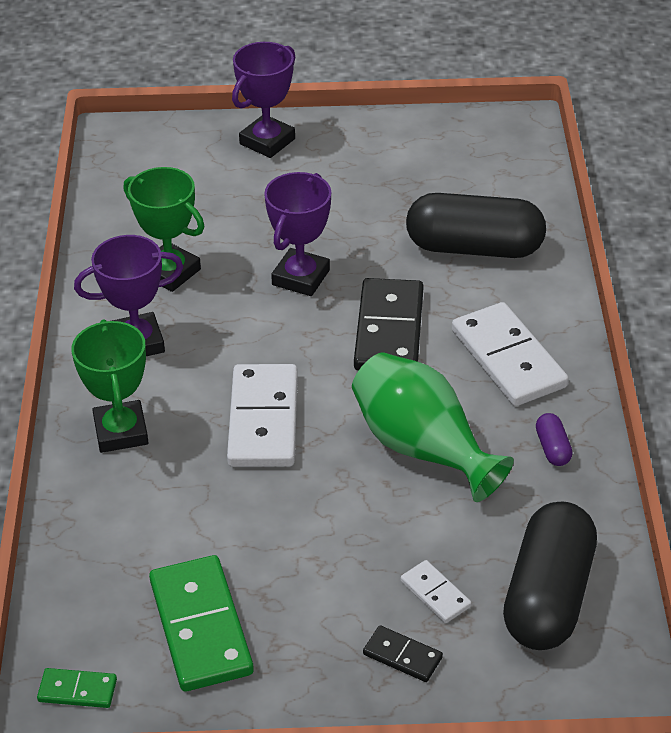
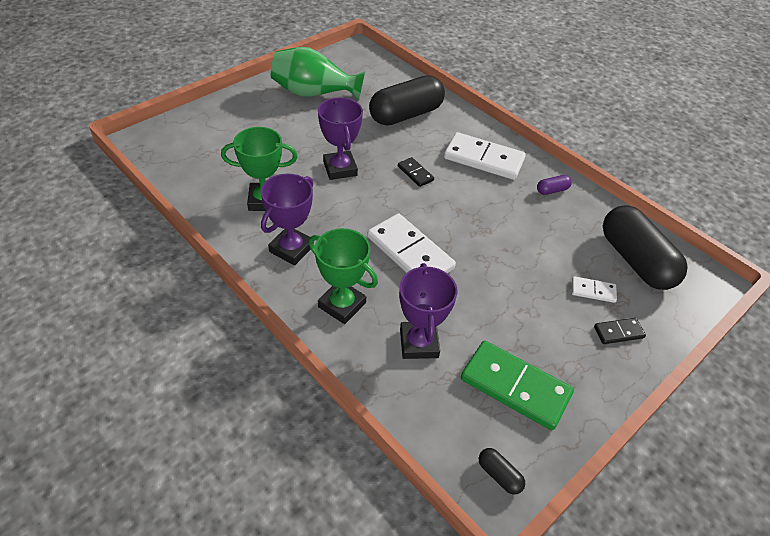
camera: 45 degrees left, 5 degrees up
green domino [37,668,117,708] -> black capsule [479,448,525,495]
purple trophy [232,42,295,158] -> purple trophy moved to [399,263,458,359]
green vase [352,352,514,502] -> green vase moved to [271,47,365,101]
black domino [354,278,423,371] -> black domino [398,157,434,187], size x0.49
purple capsule [536,413,573,466] -> purple capsule turned 60 degrees counterclockwise [537,175,572,195]

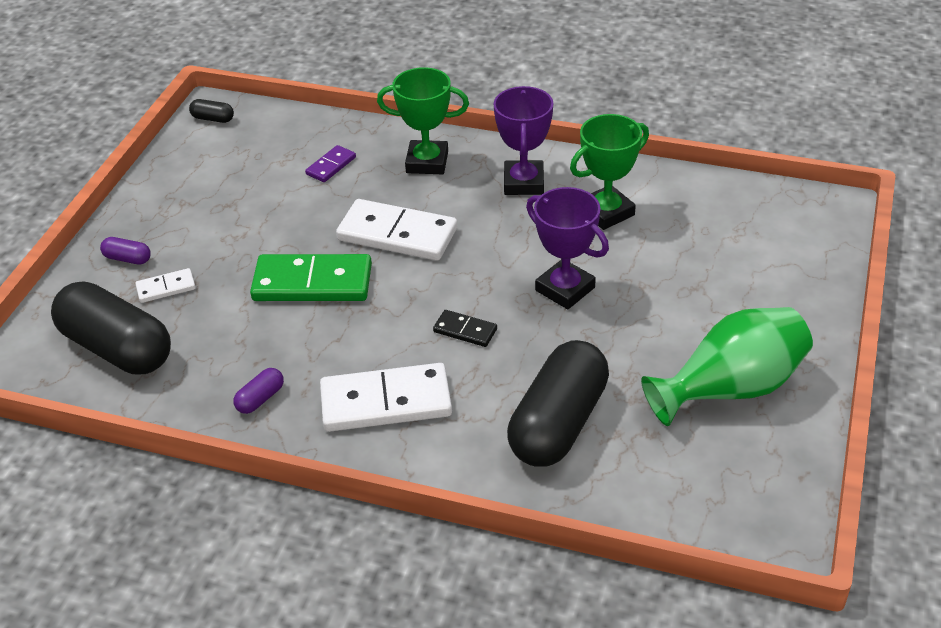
camera: 155 degrees right, 5 degrees down
purple trophy [399,263,458,359] -> purple domino [305,145,356,182]
green domino [461,341,574,430] -> green domino moved to [250,254,372,301]
black domino [594,318,646,344] -> purple capsule [100,237,151,265]

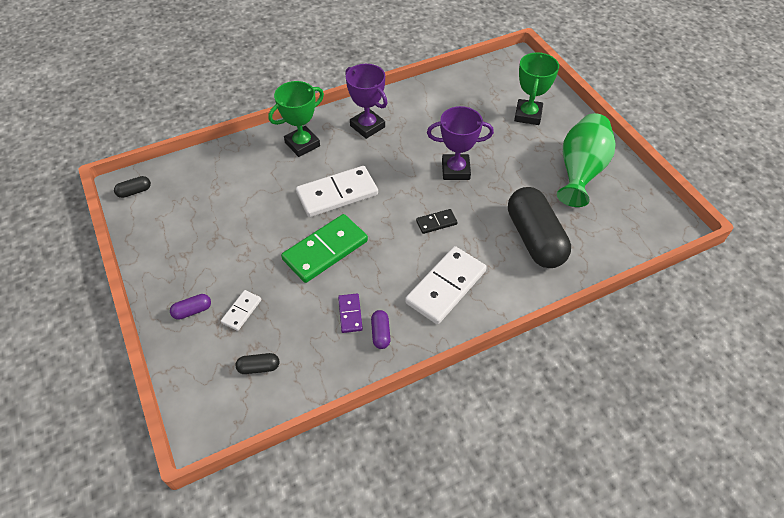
camera: 45 degrees left, 10 degrees up
black capsule [51,281,171,375] -> black capsule [236,353,279,374], size x0.40
purple domino [305,145,356,182] -> purple domino moved to [338,294,363,333]
green trophy [570,114,649,230] -> green trophy moved to [514,52,559,125]

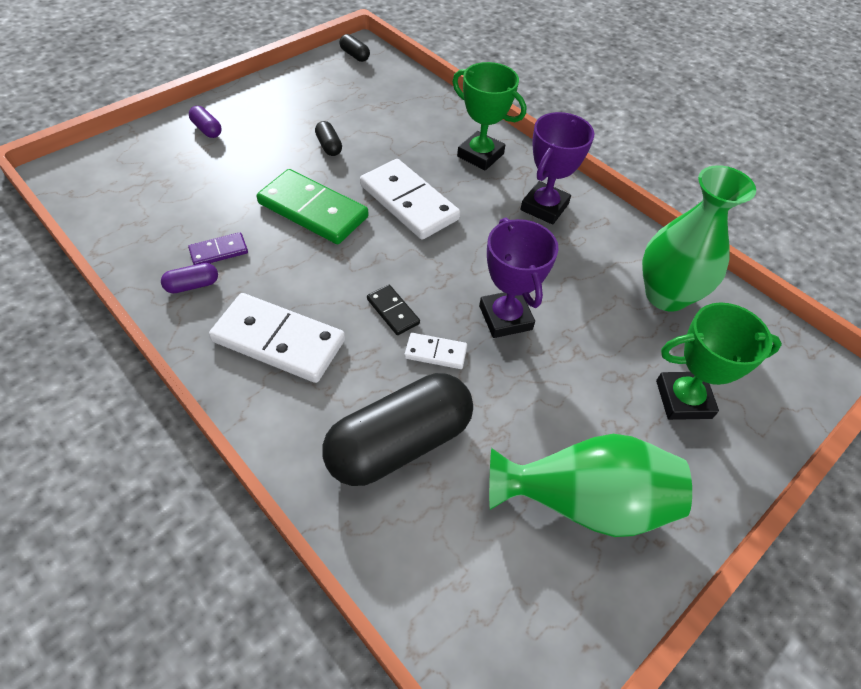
camera: 70 degrees right, 0 degrees up
white domino [221,290,261,331] -> white domino moved to [404,333,467,369]
black capsule [236,353,279,374] -> black capsule moved to [315,121,342,156]
none -> green vase [642,165,756,312]

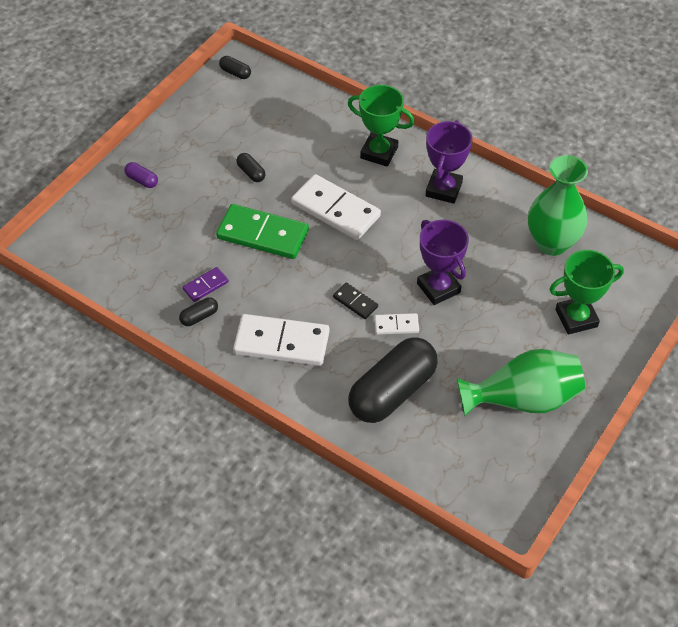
camera: 10 degrees left, 0 degrees up
purple capsule [161,263,218,293] -> black capsule [179,297,218,326]

